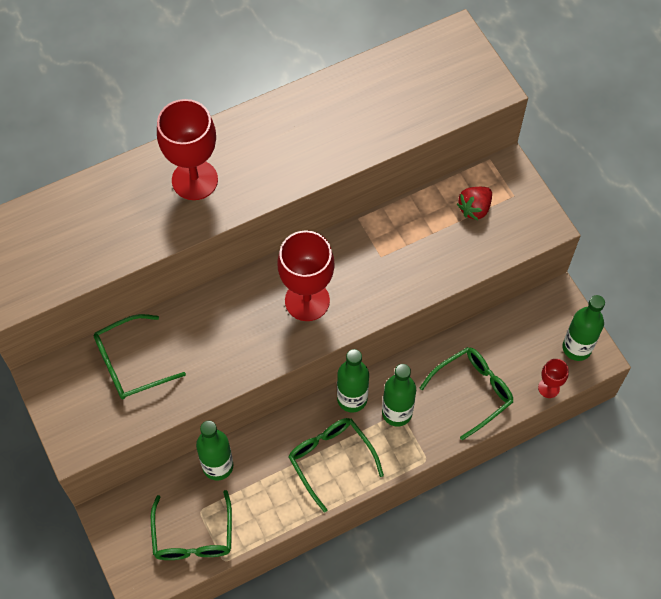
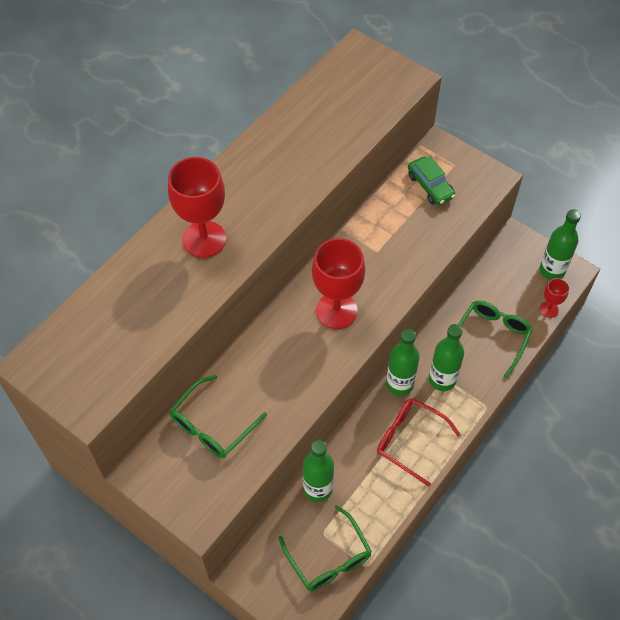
camera: 25 degrees left, 5 degrees down
green glasses [289,418,384,513] -> red glasses [377,398,461,486]
red strawberry [457,187,492,220] -> green car [408,156,456,205]

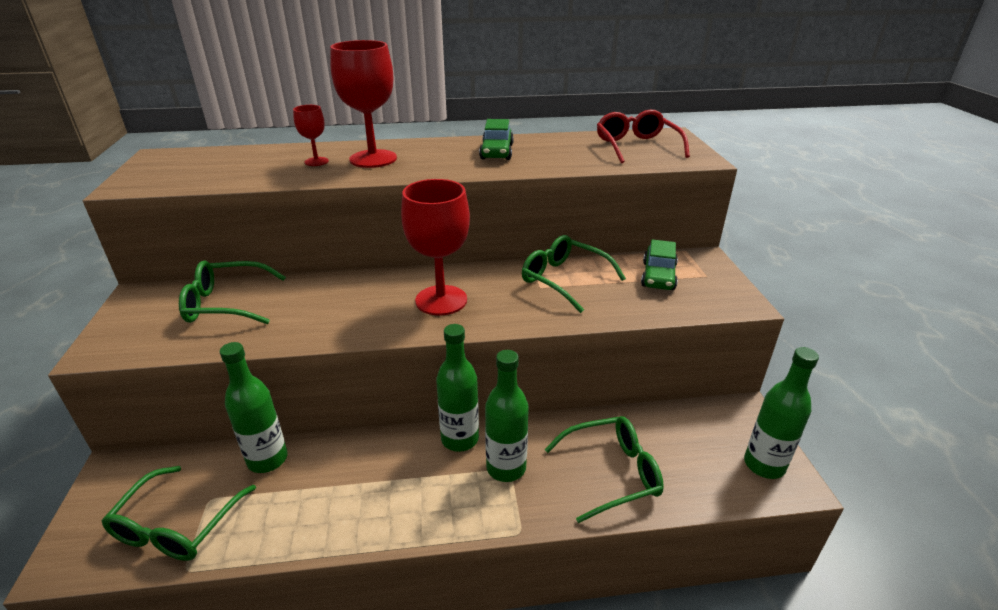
camera: 45 degrees right, 25 degrees down
red glasses [377,398,461,486] -> red glasses moved to [597,109,690,163]
red goblet [539,278,569,318] -> red goblet moved to [293,105,329,166]
none -> green car [479,119,514,160]
none -> green glasses [522,235,626,313]

